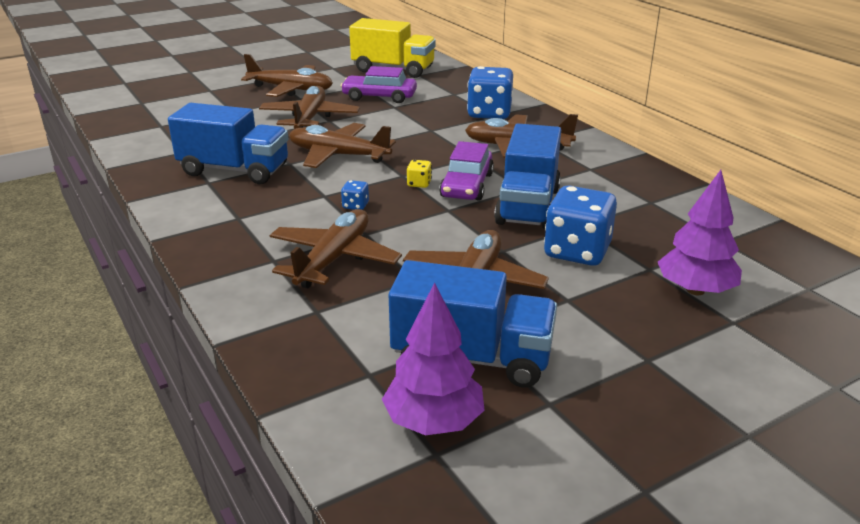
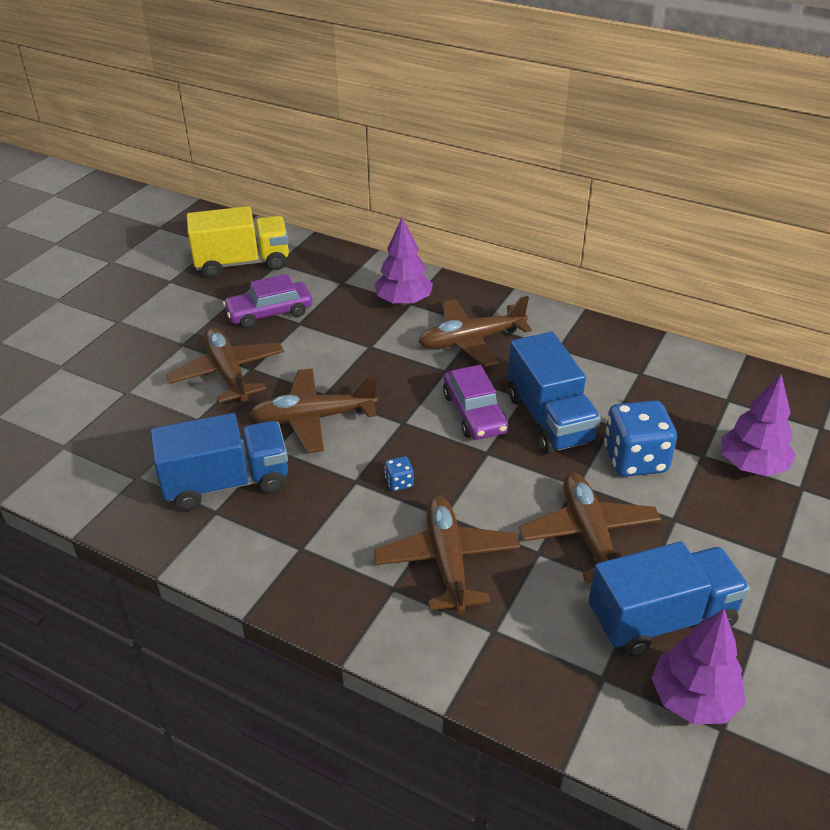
camera: 30 degrees left, 10 degrees up
brown plane [241,54,333,97] -> none
yellow dice [407,160,432,188] -> none
blue dice [467,66,513,119] -> purple tree [374,217,433,305]

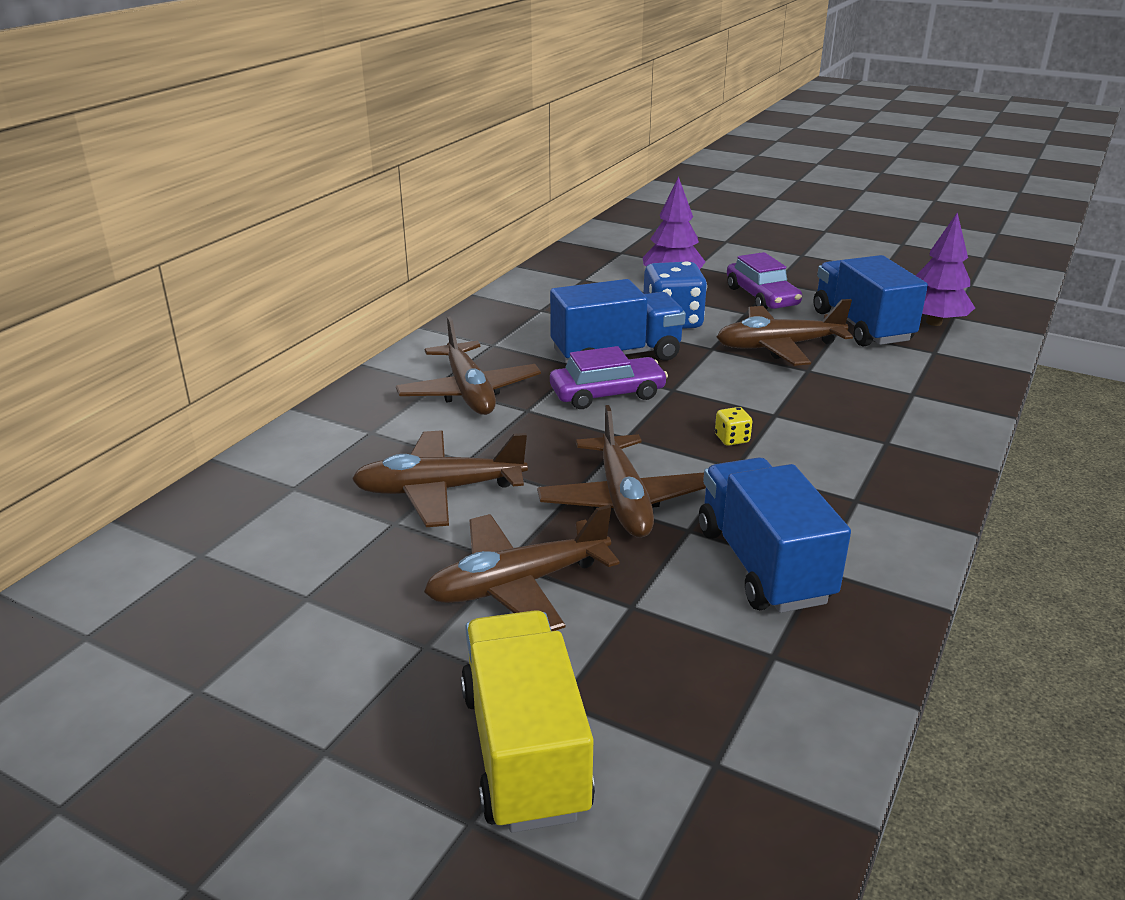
camera: 90 degrees left, 10 degrees down
yellow truck [187,206,289,278] -> yellow truck moved to [461,610,595,833]
purple car [223,274,312,328] -> purple car moved to [727,252,802,309]
purple tree [374,217,433,305] -> none
brown plane [374,496,521,614] -> brown plane moved to [352,430,528,527]
blue dice [384,456,414,491] -> yellow dice [715,407,752,446]

